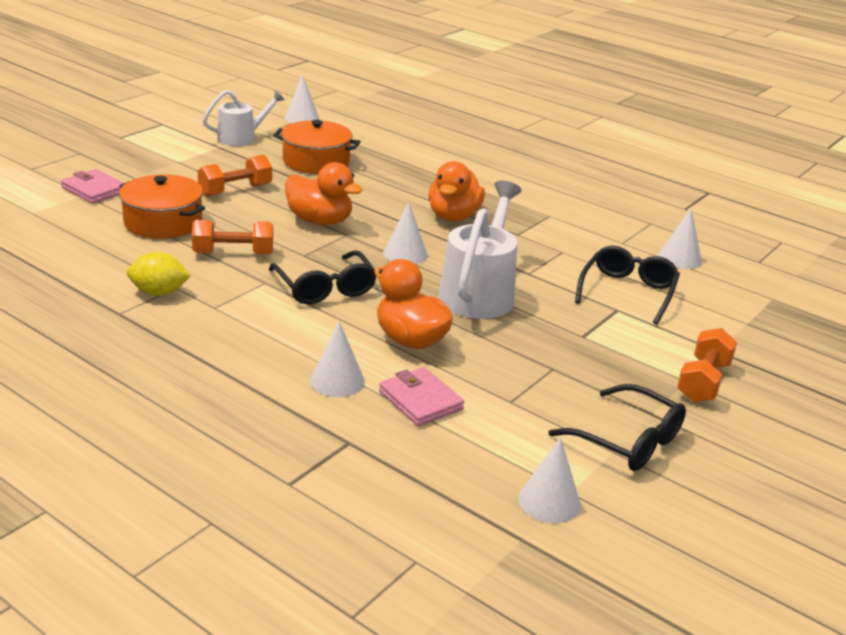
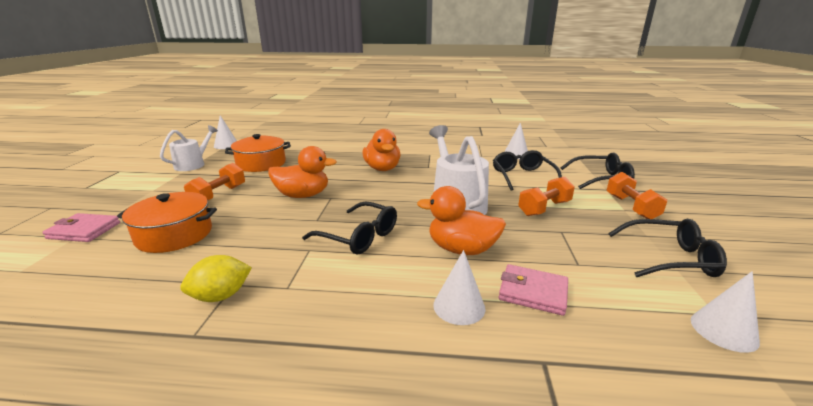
camera: 30 degrees left, 5 degrees down
orange dumbbell [192,220,273,255] -> orange dumbbell moved to [518,177,575,216]
white cone [383,202,427,264] -> none
none -> black glasses [561,153,635,189]

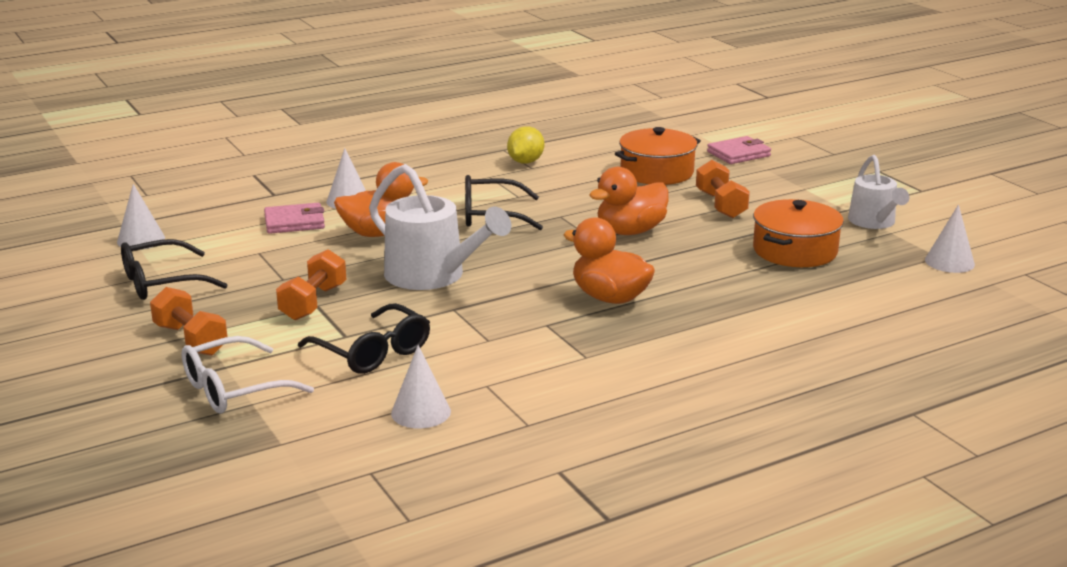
camera: 145 degrees right, 0 degrees up
black glasses [561,153,635,189] -> white glasses [181,336,314,414]

